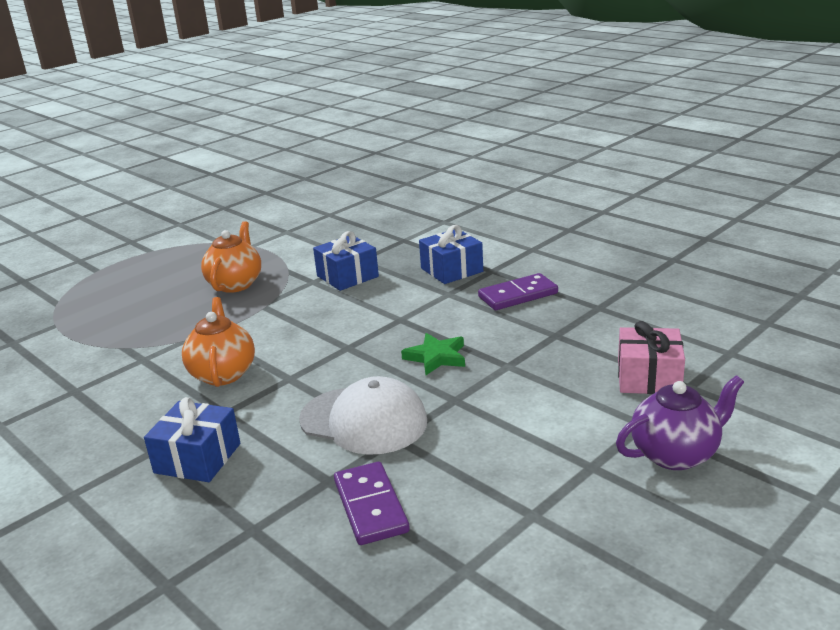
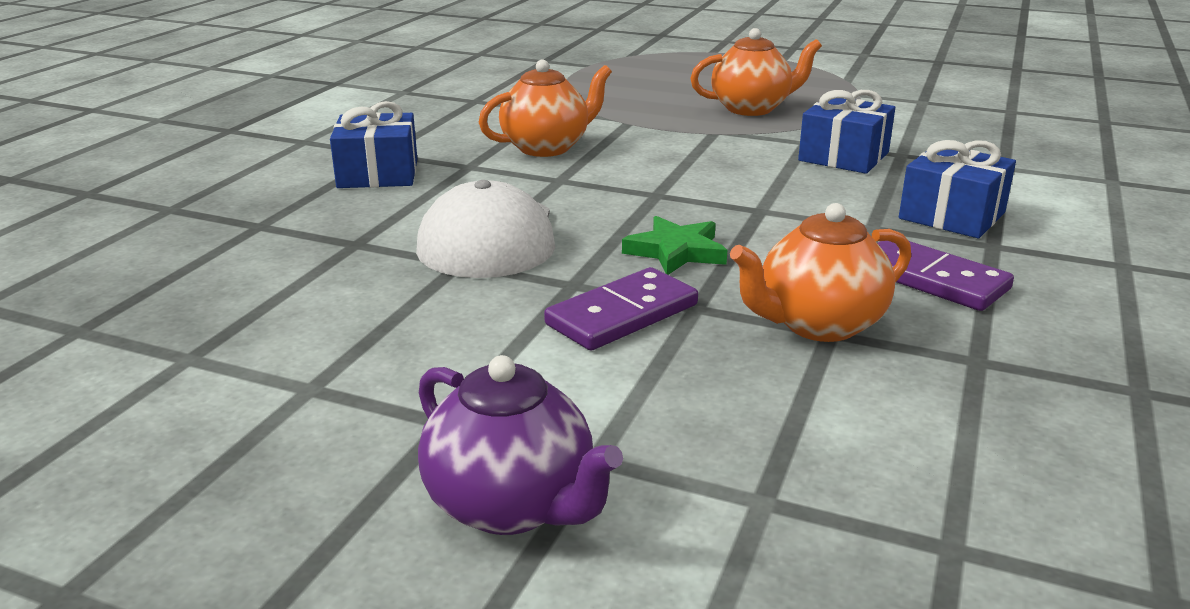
camera: 65 degrees right, 0 degrees up
purple domino [334,462,410,545] -> purple domino moved to [544,267,698,350]
pink gift [618,321,685,394] -> none
none -> orange teapot [730,203,911,342]

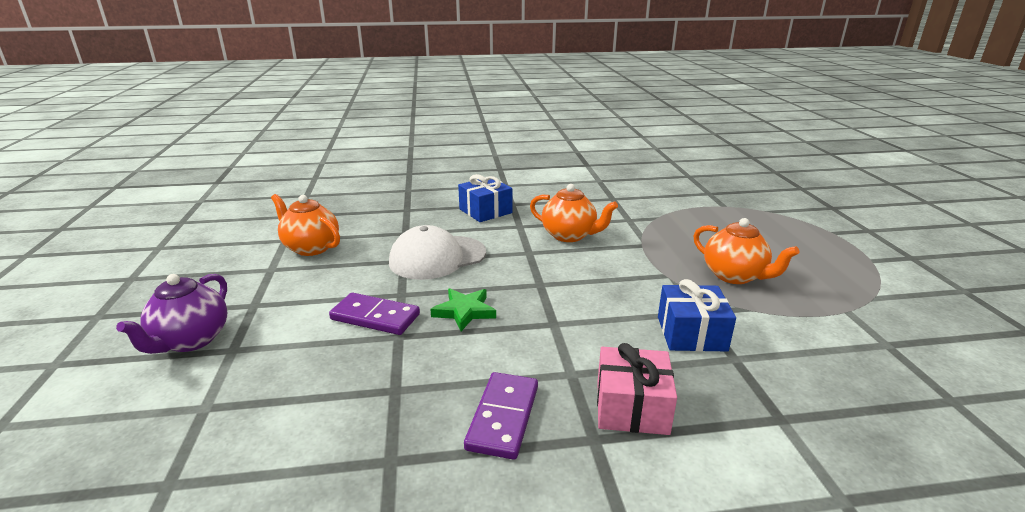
camera: 60 degrees right, 0 degrees up
orange teapot [730,203,911,342] -> orange teapot moved to [271,194,340,256]
blue gift [899,140,1016,238] -> pink gift [597,343,677,435]

